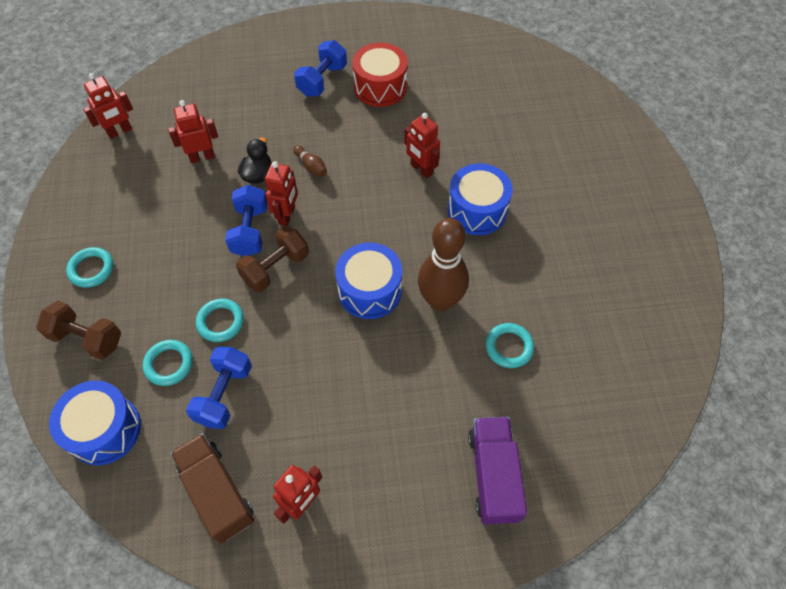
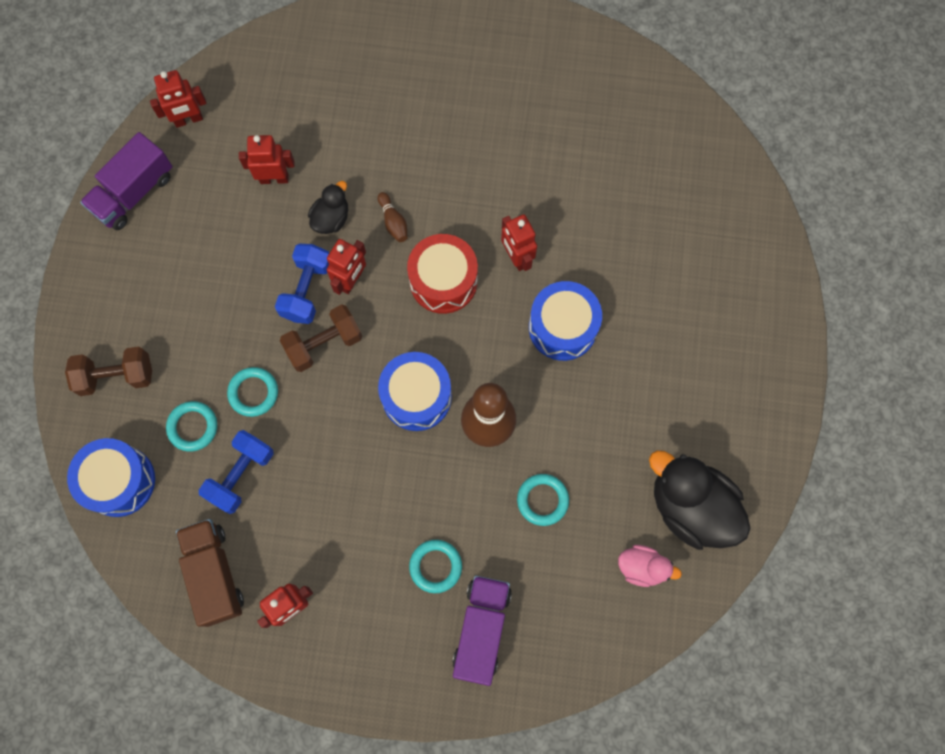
camera: 15 degrees right, 15 degrees up
brown dumbbell [36,301,121,360] -> brown dumbbell turned 45 degrees counterclockwise [65,346,152,396]
turquoise ring [66,247,114,288] -> turquoise ring moved to [409,540,462,593]
blue dumbbell [294,40,347,97] -> none
red drum [352,42,408,107] -> red drum moved to [407,234,478,314]
none -> purple truck [80,132,172,230]
none -> pink duck [618,545,682,587]
none -> black duck [649,450,751,550]

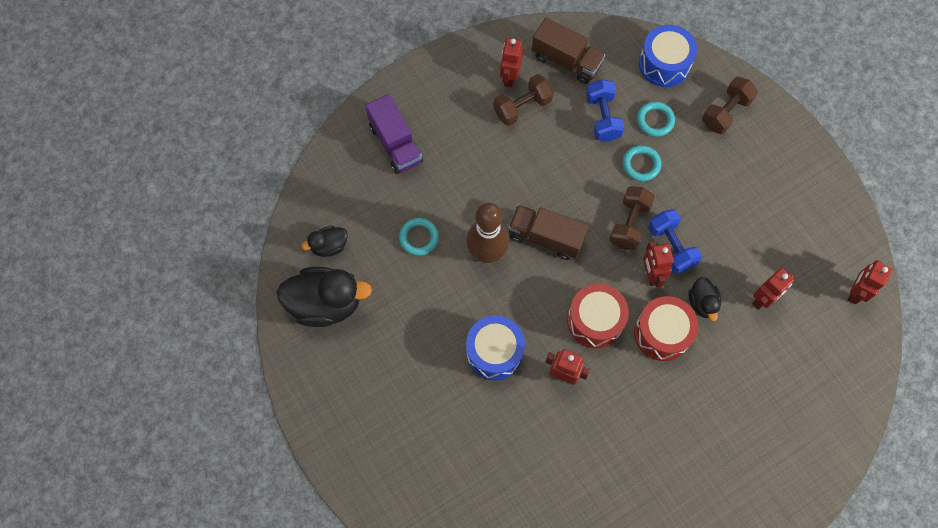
camera: 140 degrees right, 5 degrees down
purple truck [80,132,172,230] -> none
brown bowling pin [377,192,408,242] -> red drum [634,296,698,361]
blue drum [378,352,452,431] -> brown truck [508,205,589,260]
turquoise ring [409,540,462,593] -> none
pink duck [618,545,682,587] -> black duck [301,225,348,257]
none -> brown dumbbell [493,74,554,126]

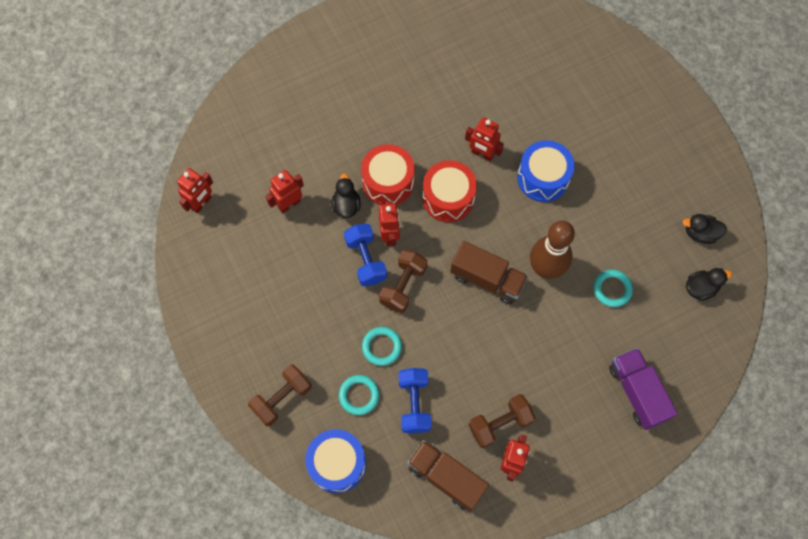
camera: 175 degrees left, 0 degrees up
black duck [276,267,372,327] -> black duck [683,214,727,244], size x0.51

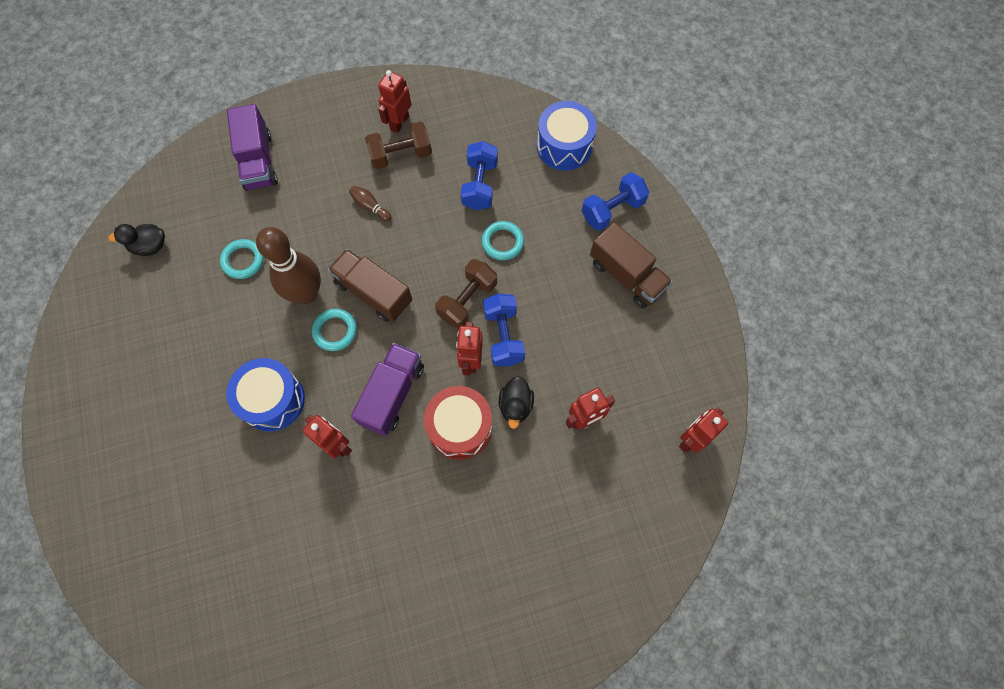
camera: 170 degrees left, 0 degrees up
brown dumbbell [248,364,312,426] -> blue dumbbell [582,172,649,231]
turquoise ring [339,375,379,415] -> turquoise ring moved to [312,309,357,351]
brown truck [407,440,489,512] -> brown truck moved to [590,222,673,309]
red drum [423,160,477,222] -> purple truck [351,343,424,436]
black duck [683,214,727,244] -> none
none -> brown bowling pin [349,186,391,222]

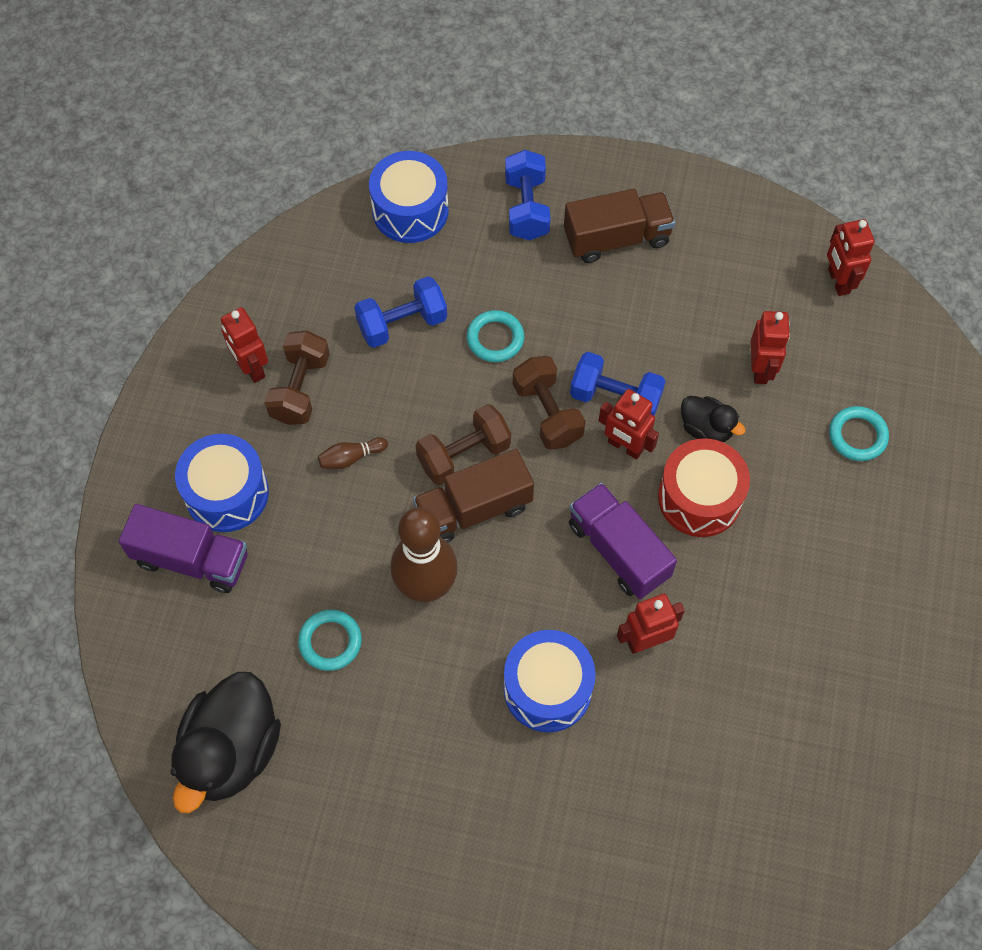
camera: 60 degrees left, 5 degrees down
black duck [108,224,165,256] -> black duck [171,672,281,813], size x1.95
turquoise ring [312,309,357,351] -> turquoise ring moved to [829,406,889,461]
blue dumbbell [461,141,498,210] -> blue dumbbell turned 60 degrees counterclockwise [354,276,447,348]
none -> blue drum [175,434,269,532]
none -> brown dumbbell [416,404,511,485]

